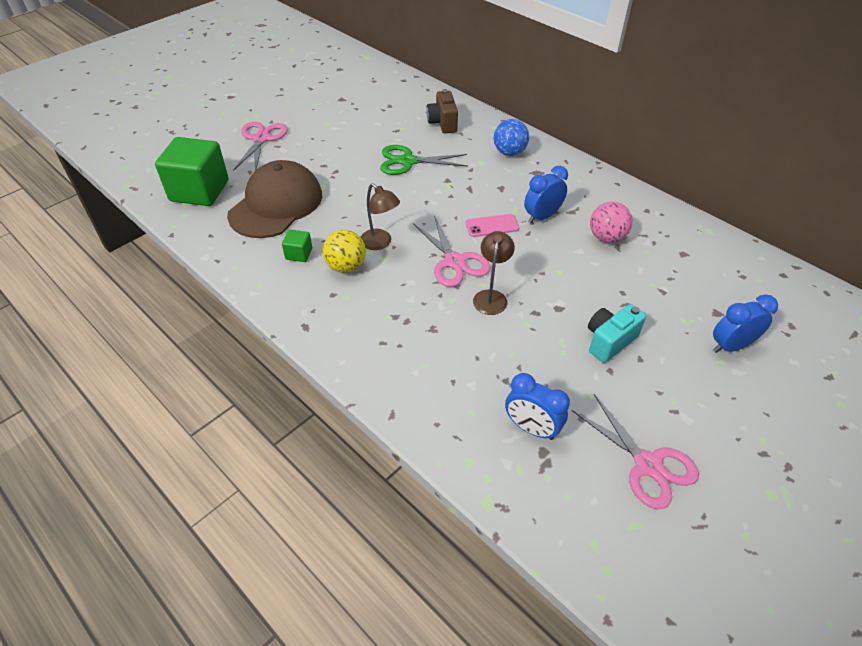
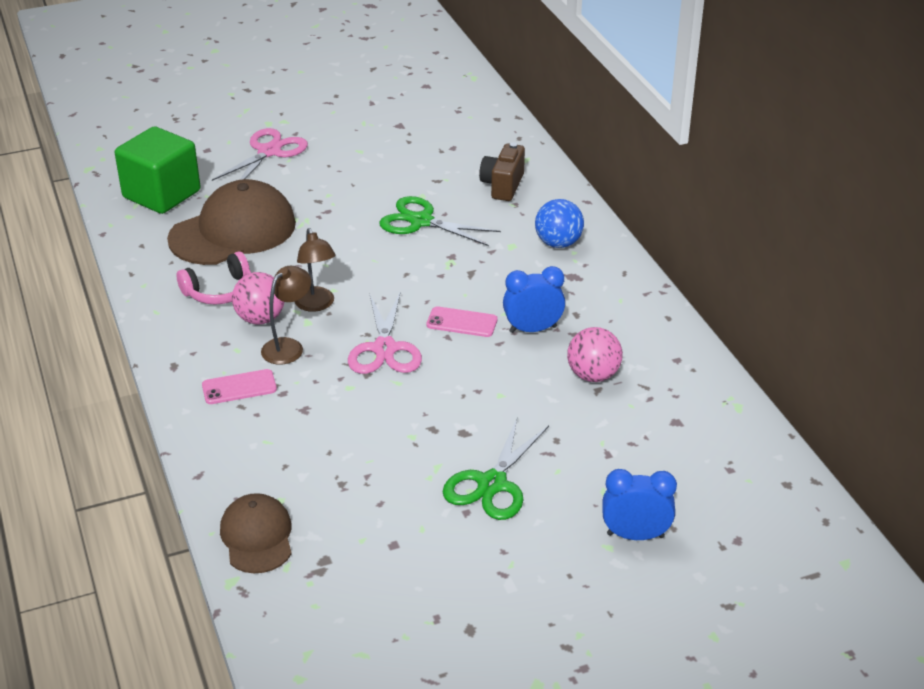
camera: 25 degrees right, 10 degrees down
green cube [282,230,312,262] -> pink headphones [177,251,251,305]
yellow ball [323,230,366,273] -> pink ball [232,272,284,325]
brown lamp [473,231,515,315] -> brown lamp moved to [261,266,311,365]
blue clock [505,373,570,440] -> none
pink scissors [572,394,699,509] -> none
turquoise camera [588,304,646,363] -> green scissors [443,418,549,520]
none -> pink phone [202,369,277,404]
none -> brown cap [220,493,292,573]

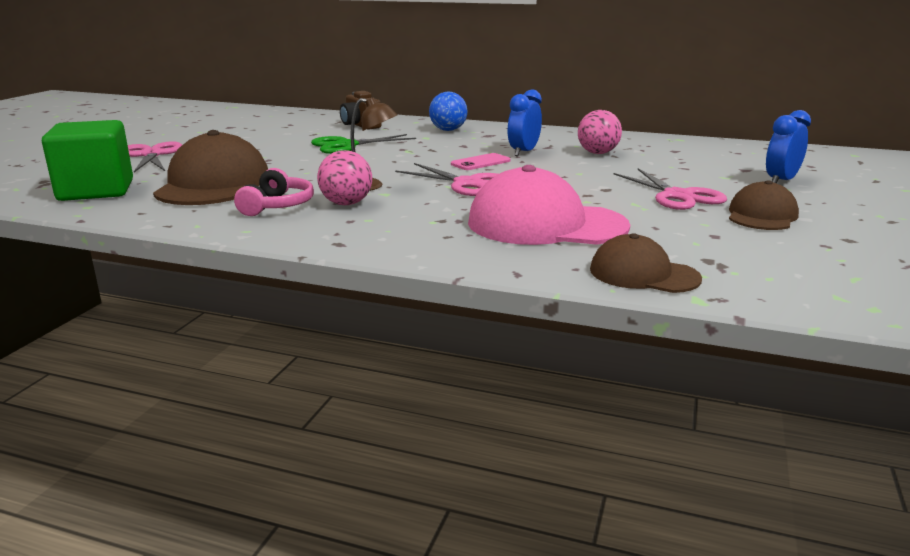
camera: 50 degrees left, 15 degrees down
pink phone [202,369,277,404] -> none
brown lamp [261,266,311,365] -> none
green scissors [443,418,549,520] -> pink scissors [613,169,727,210]
none -> pink cap [468,165,630,245]
none -> brown cap [729,180,799,230]

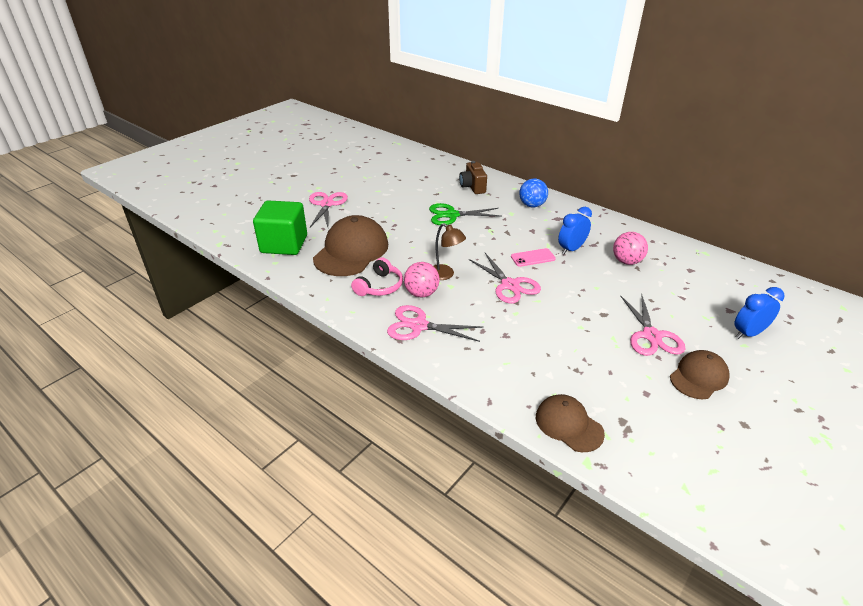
camera: 20 degrees right, 15 degrees up
pink cap [468,165,630,245] -> none
none -> pink scissors [387,305,483,342]

